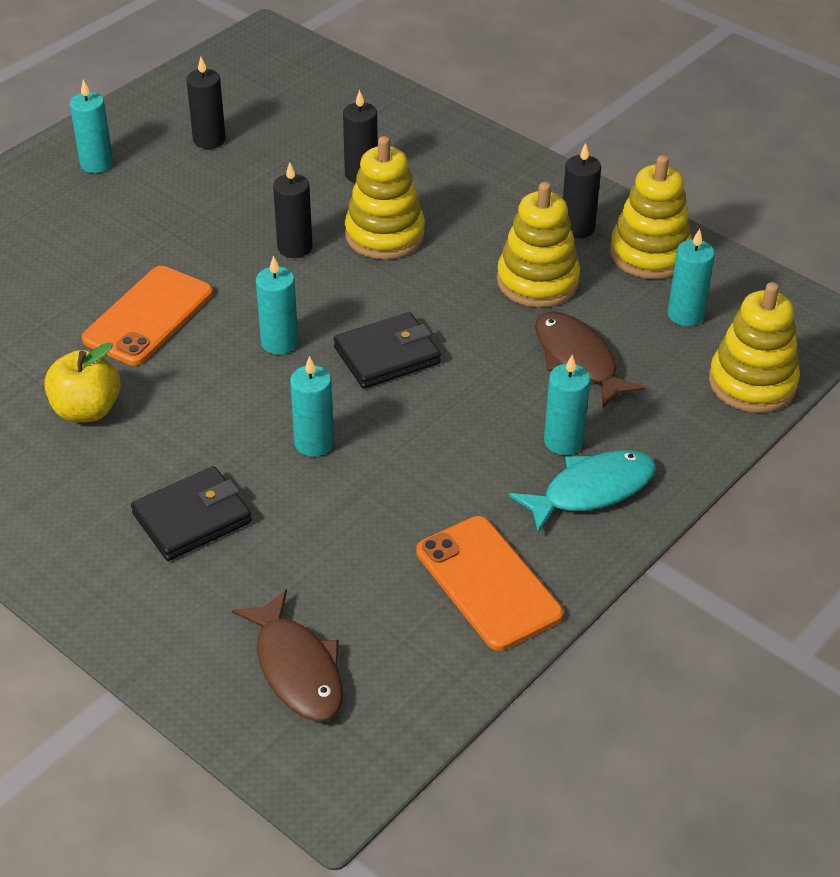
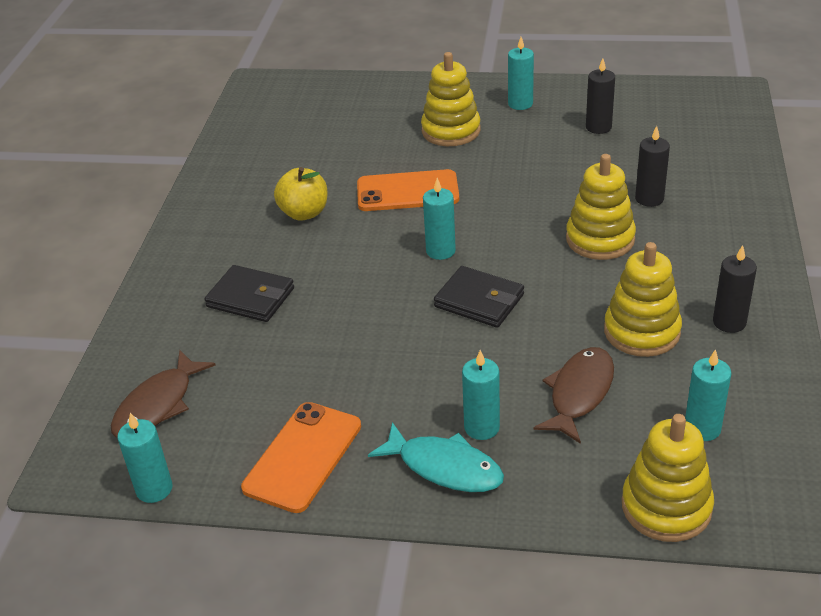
camera: 60 degrees right, 5 degrees down
black candle [273,162,312,258] -> none
turquoise candle [290,356,334,457] -> turquoise candle moved to [118,413,172,503]
yellow stacking toy [610,155,692,279] -> yellow stacking toy moved to [421,52,480,146]

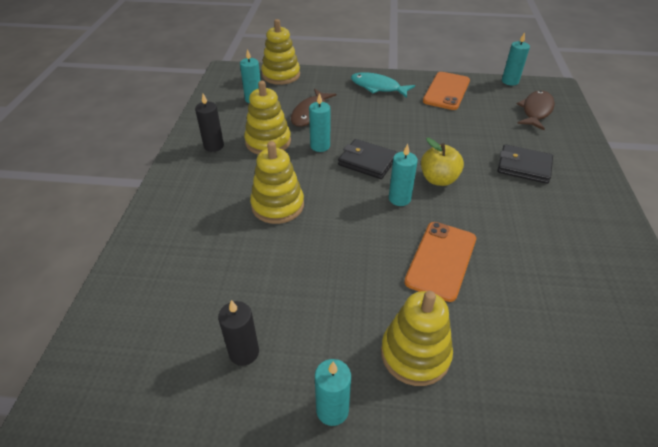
camera: 175 degrees right, 5 degrees up
yellow apple [274,167,327,221] -> yellow apple moved to [421,138,464,186]
orange phone [357,169,459,211] -> orange phone turned 60 degrees counterclockwise [404,222,476,302]
turquoise candle [462,350,500,440] -> turquoise candle moved to [309,93,330,152]
black candle [635,126,670,207] -> none

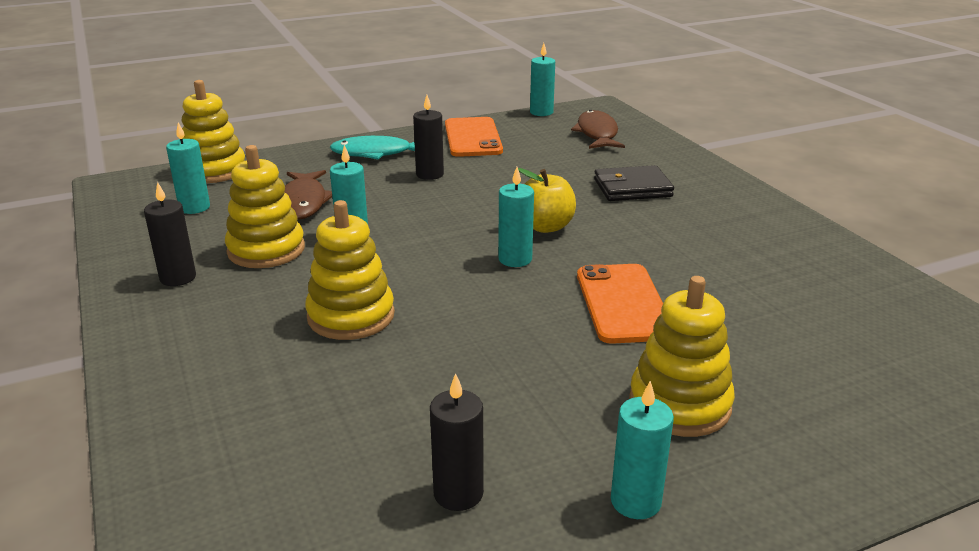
camera: 30 degrees left, 15 degrees down
black wallet [338,139,398,179] -> none
none -> black candle [413,95,444,180]

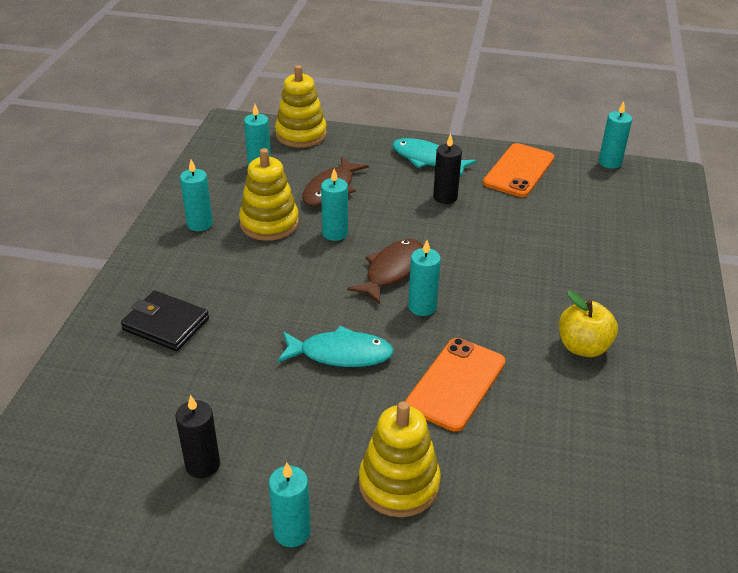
camera: 35 degrees right, 10 degrees up
black candle [144,182,196,286] -> turquoise candle [180,160,213,231]
yellow stacking toy [305,200,395,340] -> none
yellow apple [518,168,576,233] -> yellow apple moved to [559,291,618,357]
brown fish [571,110,625,149] -> brown fish moved to [347,239,423,304]
black wallet [594,165,674,201] -> black wallet moved to [121,290,209,351]
none -> turquoise fish [277,326,394,367]

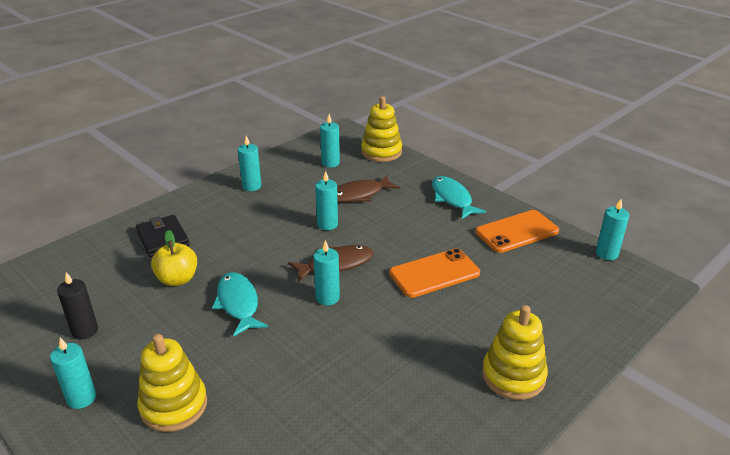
camera: 35 degrees right, 5 degrees down
yellow stacking toy [239,148,299,241] -> yellow stacking toy moved to [482,305,548,400]
turquoise fish [277,326,394,367] -> turquoise fish turned 150 degrees counterclockwise [212,272,268,337]
orange phone [405,338,506,432] -> orange phone moved to [389,248,480,298]
black candle [433,134,462,204] -> none
yellow apple [559,291,618,357] -> yellow apple moved to [151,230,197,286]

